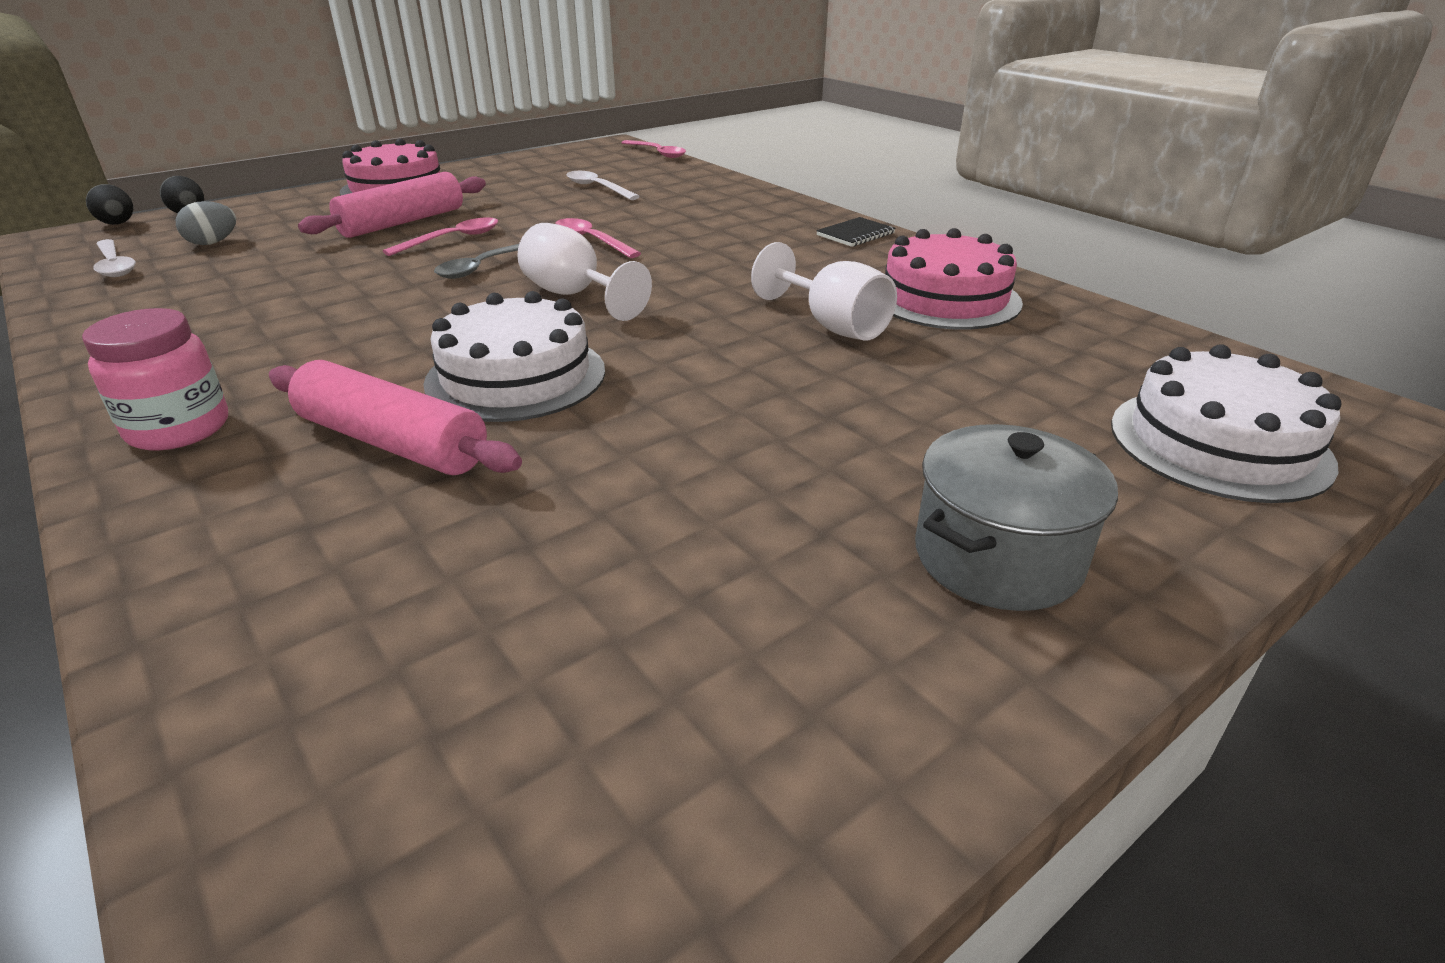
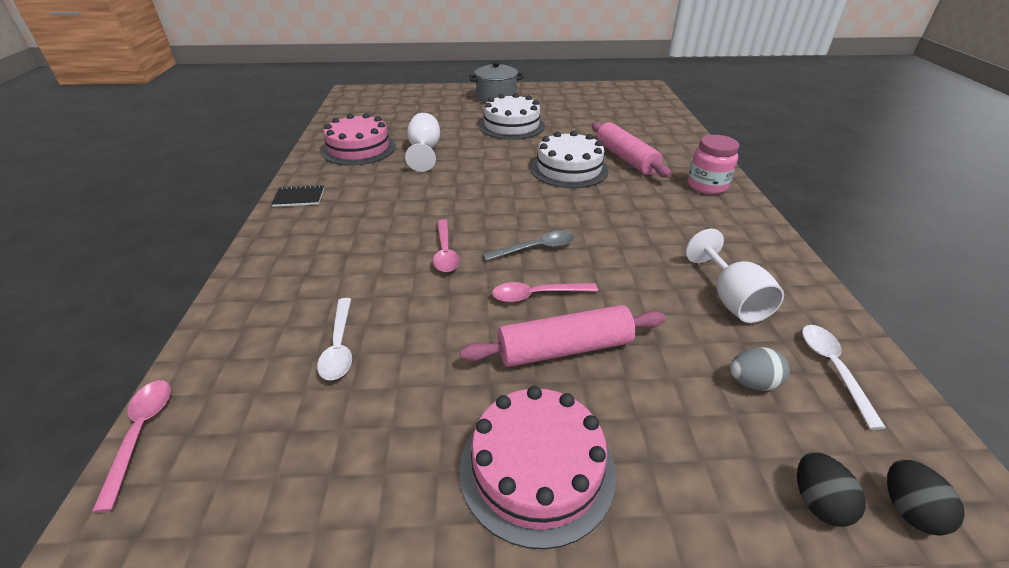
camera: 145 degrees left, 5 degrees up
white goblet [517,223,652,321] -> white goblet moved to [686,229,784,323]
white cake [1111,344,1342,503] -> white cake moved to [479,93,545,140]

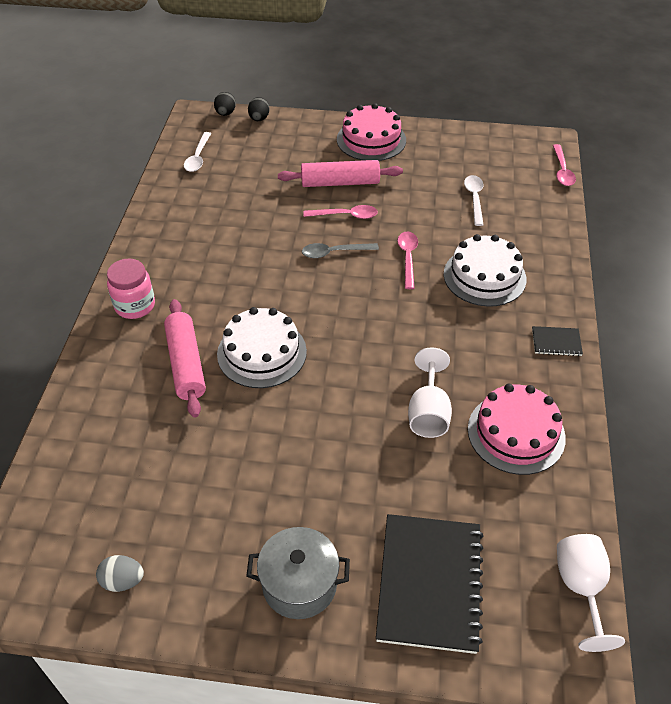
camera: 170 degrees left, 10 degrees up
white cake [479,93,545,140] -> white cake moved to [444,234,527,307]
white goblet [686,229,784,323] -> white goblet moved to [557,534,625,652]
grey egg [730,347,790,391] -> grey egg moved to [96,555,144,592]
none -> black notebook [376,514,483,654]

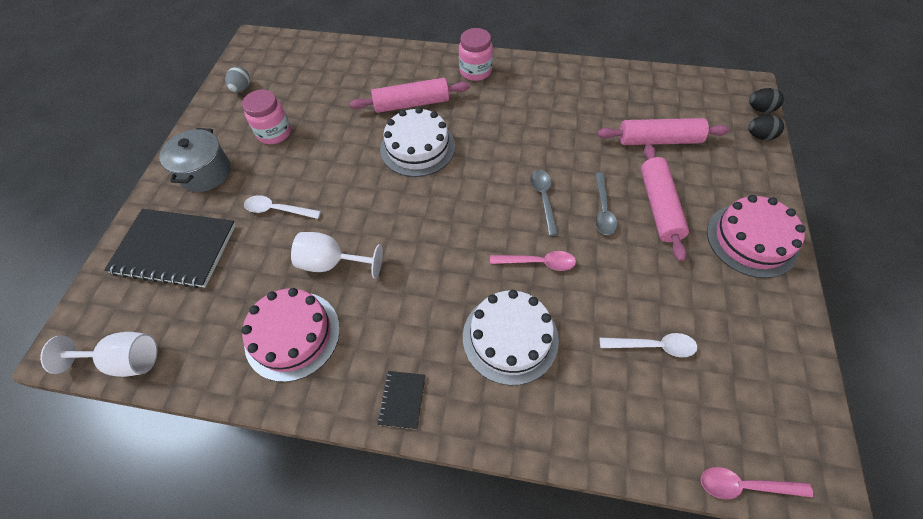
camera: 95 degrees right, 10 degrees up
white spoon [184,132,211,172] -> white spoon moved to [244,195,321,219]
pink spoon [303,205,378,219] -> grey spoon [595,172,617,235]
none -> pink jar [242,89,291,144]
none -> pink rolling pin [597,118,730,145]

